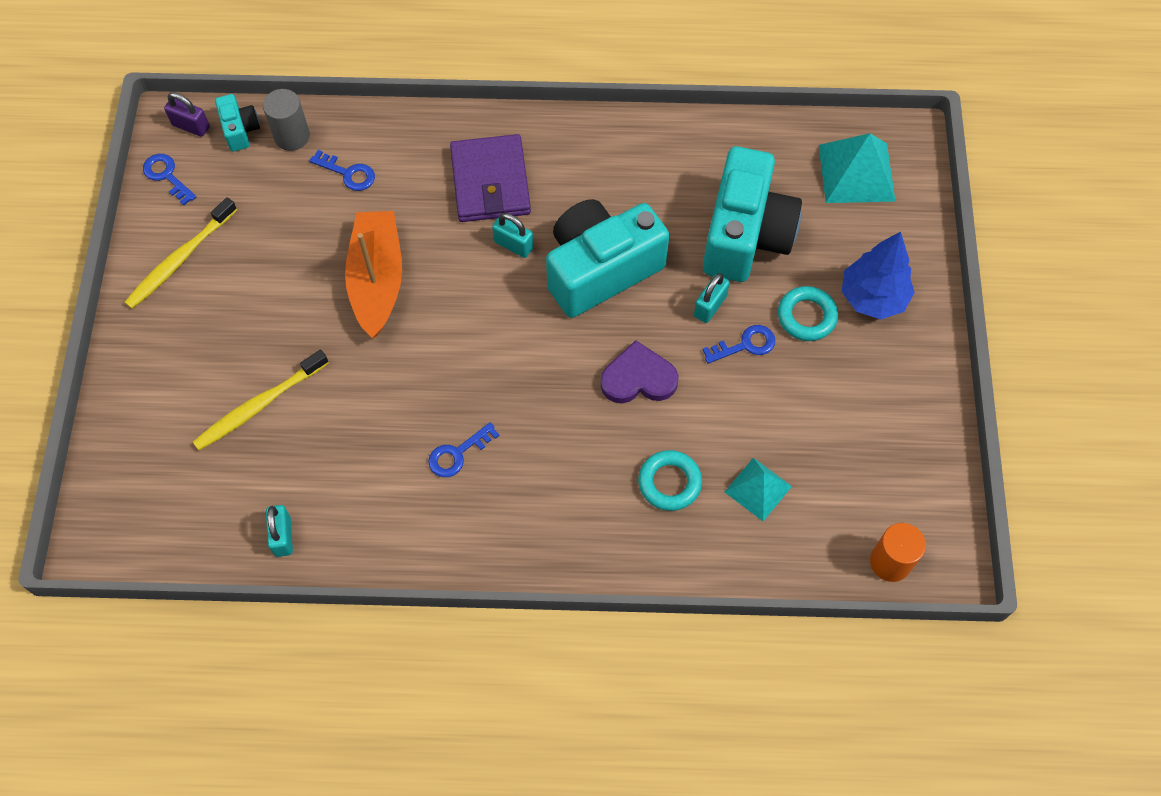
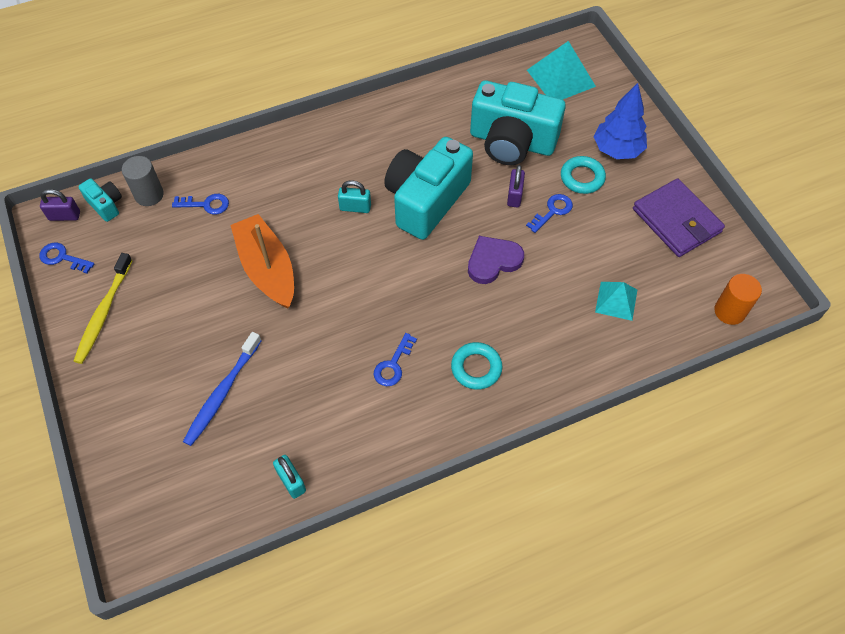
camera: 25 degrees left, 5 degrees down
yellow toothbrush [193,350,329,450] -> blue toothbrush [183,332,262,446]
purple wallet [450,134,531,222] -> purple wallet moved to [633,178,725,257]
turquoise ring [638,450,702,511] -> turquoise ring moved to [451,342,503,390]
turquoise padlock [694,273,730,323] -> purple padlock [507,165,525,207]
turquoise camera [703,146,802,282] -> turquoise camera turned 120 degrees clockwise [470,81,566,165]

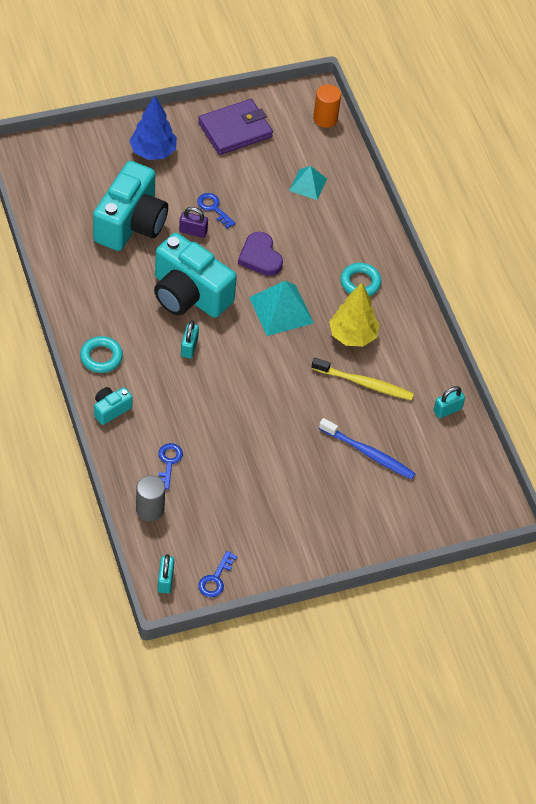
camera: 90 degrees left, 5 degrees down
purple padlock [40,189,80,221] -> turquoise padlock [158,554,174,594]
yellow toothbrush [74,253,133,364] -> yellow toothbrush moved to [312,358,414,400]
turquoise camera [78,178,122,222] -> turquoise camera moved to [94,387,132,425]
orange boat [231,214,294,308] -> none
blue key [373,333,417,386] -> yellow tree [329,283,380,347]
turquoise pyramid [527,41,596,100] -> turquoise pyramid moved to [249,281,314,336]
turquoise ring [561,156,606,194] -> turquoise ring moved to [80,336,123,373]

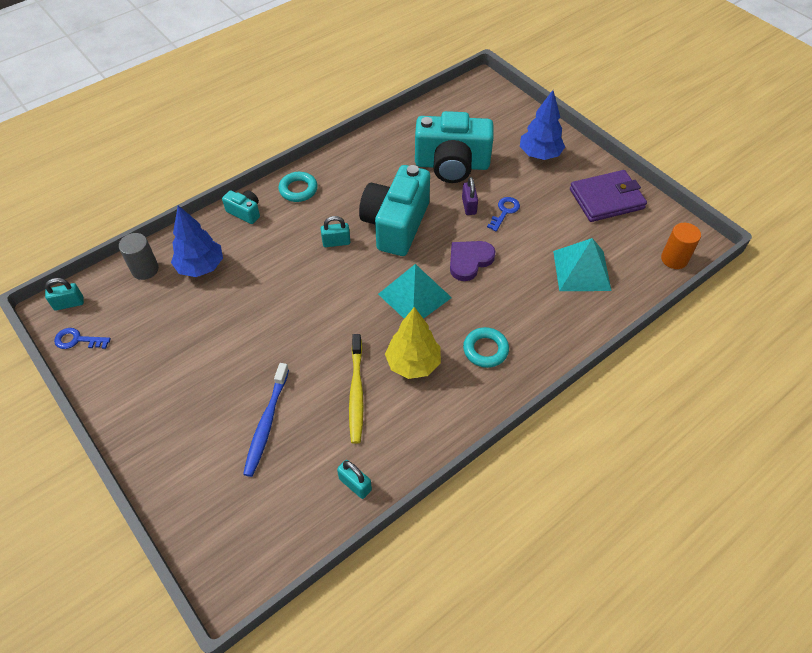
camera: 75 degrees right, 0 degrees up
blue key [158,443,183,490] -> blue tree [171,205,223,277]
purple wallet [198,99,273,155] -> purple wallet turned 60 degrees counterclockwise [570,170,647,222]
turquoise pyramid [289,166,327,200] -> turquoise pyramid [553,238,612,291], size x1.60

